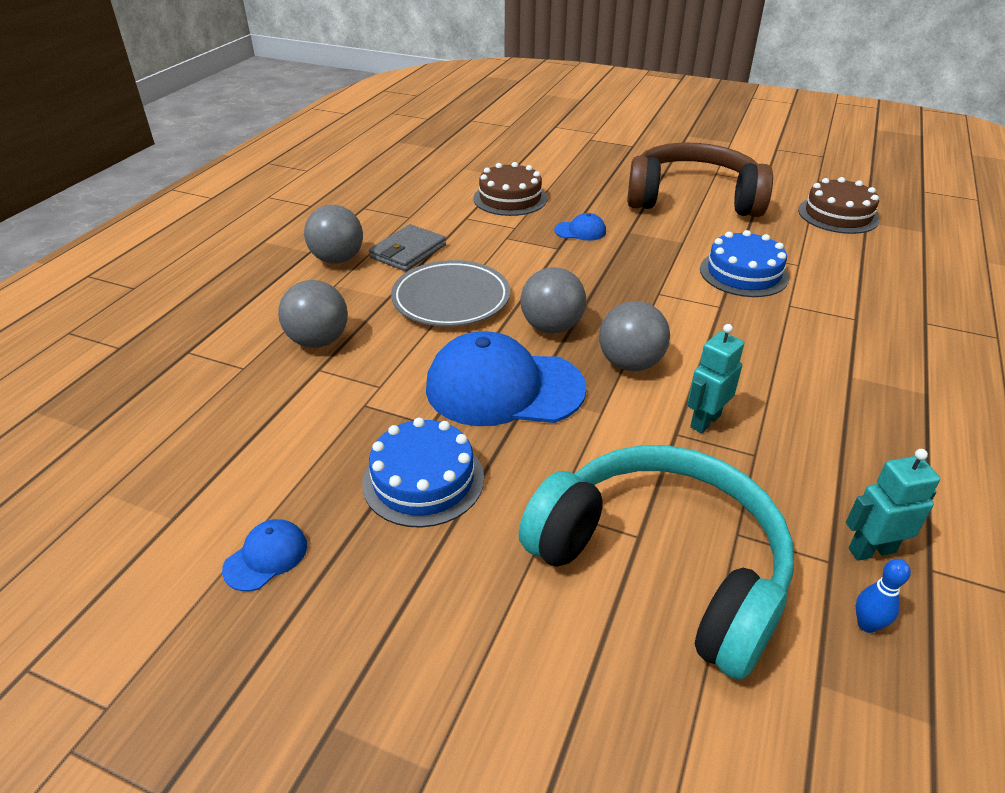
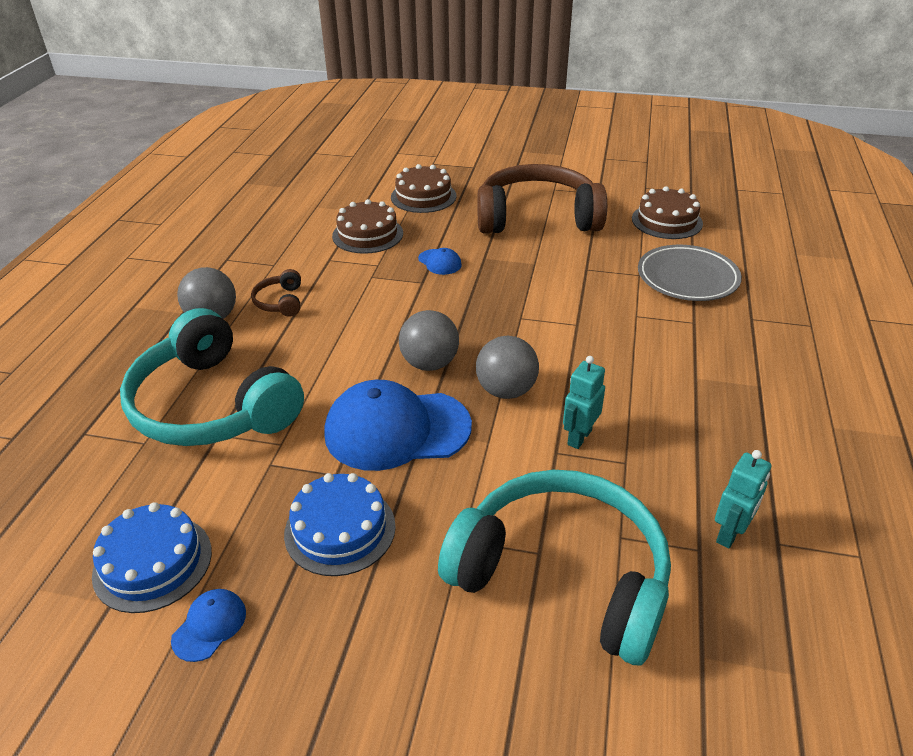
camera: 10 degrees left, 0 degrees up
grey ball [278,280,348,348] -> turquoise headphones [120,308,304,446]
grey wallet [369,224,446,271] -> brown headphones [251,269,301,317]
grey plate [391,260,510,327] -> grey plate moved to [638,245,742,301]
blue cap [554,213,606,241] -> blue cap turned 60 degrees clockwise [418,248,462,275]
blue cake [700,230,789,297] -> blue cake moved to [92,502,212,613]
turquoise robot [846,449,940,561] -> turquoise robot turned 150 degrees clockwise [715,450,771,549]
blue bowling pin [856,559,911,633] -> none
none -> brown cake [391,164,457,213]

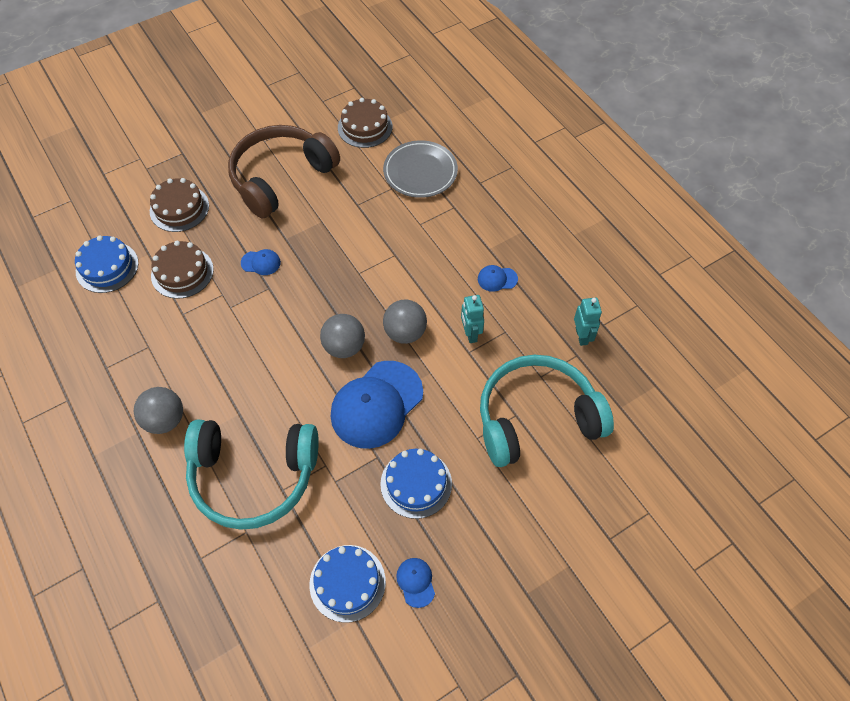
camera: 45 degrees left, 20 degrees up
brown headphones [251,269,301,317] -> none
none -> blue cake [75,236,139,293]
none -> blue cap [478,265,518,292]

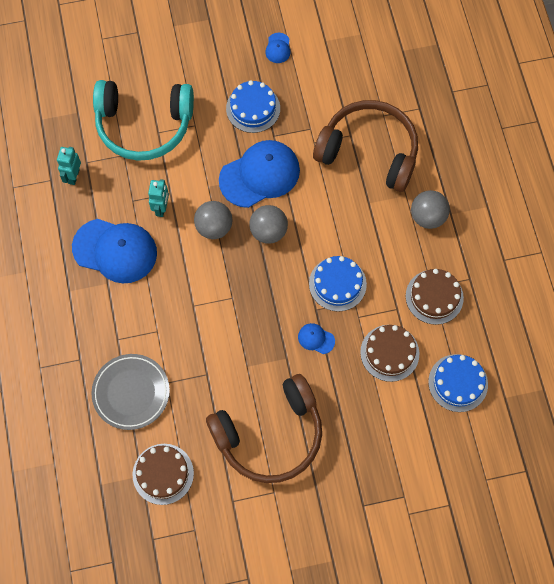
camera: 160 degrees left, 10 degrees up
brown cake [150,178,209,232] -> brown cake moved to [406,269,464,325]
turquoise headphones [184,420,319,530] -> brown headphones [313,100,418,192]
blue cake [309,545,386,623] -> blue cake moved to [309,256,367,312]
blue cap [478,265,518,292] -> blue cap [72,219,157,283], size x2.33

